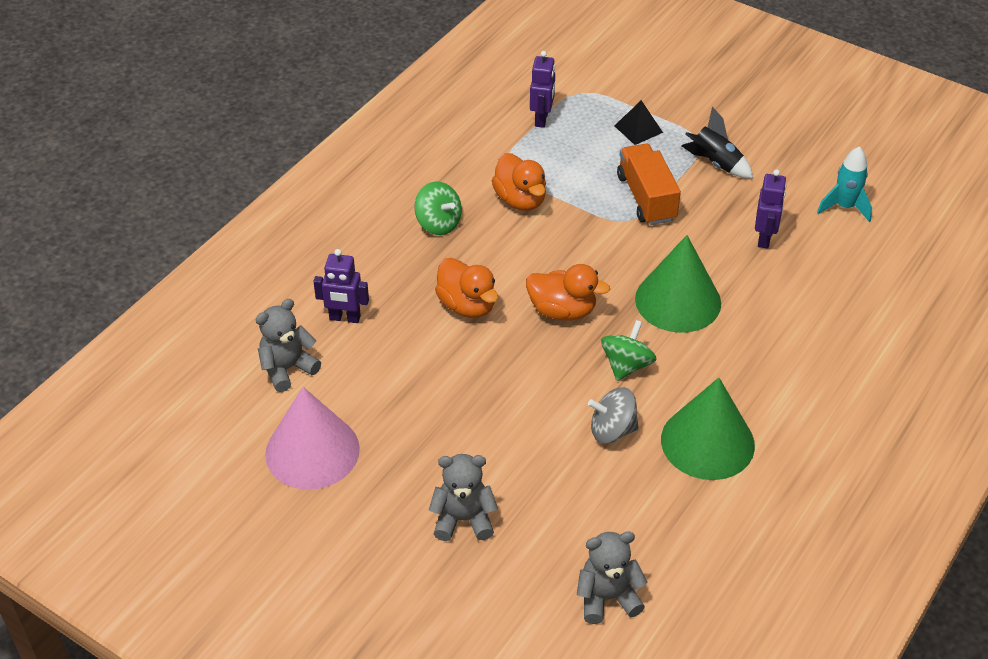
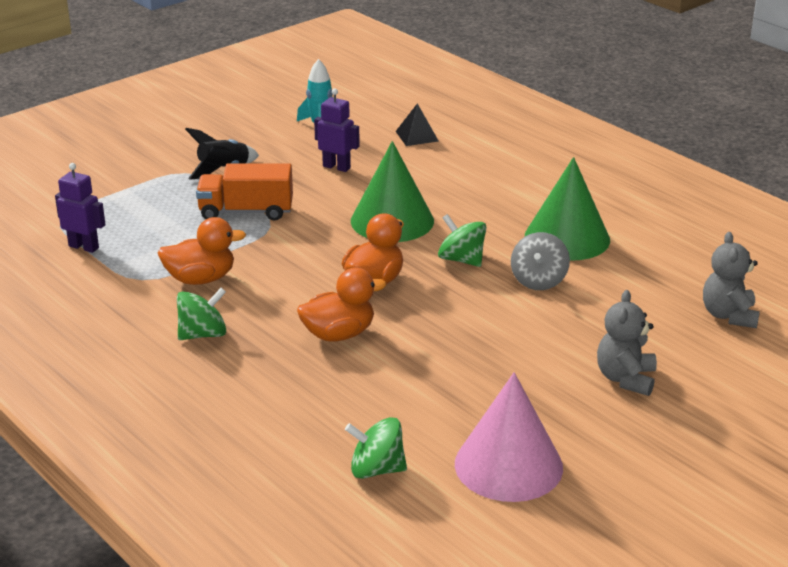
camera: 75 degrees left, 15 degrees down
grey teddy bear [256,299,321,392] -> green spinning top [345,417,407,479]
purple robot [313,249,369,323] -> none
black pyramid [614,100,663,145] -> black pyramid moved to [395,103,438,146]

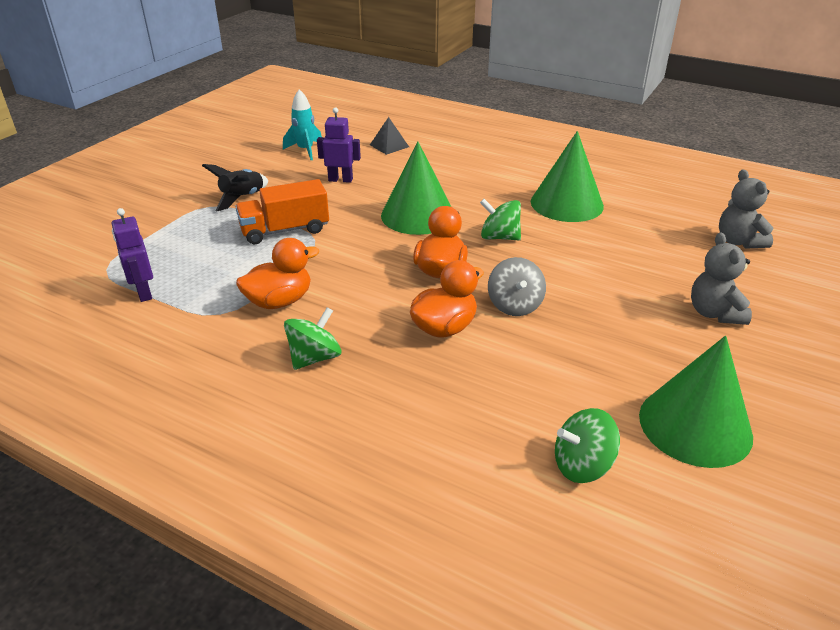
camera: 20 degrees left, 5 degrees up
purple robot [55,163,106,253] -> purple robot turned 120 degrees counterclockwise [112,208,153,302]
pink cone [455,372,563,502] -> green cone [639,336,753,468]
grey spinning top [511,232,570,290] -> grey spinning top moved to [488,257,546,316]

